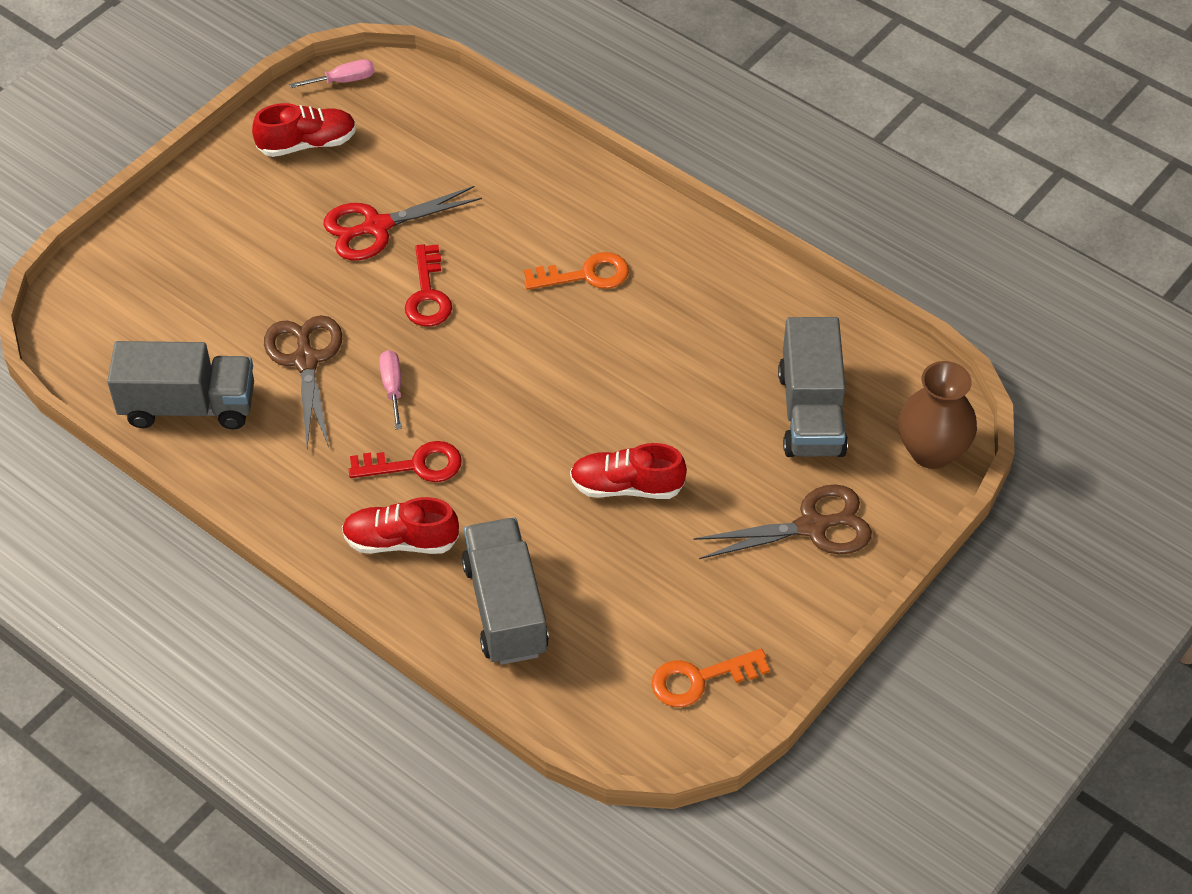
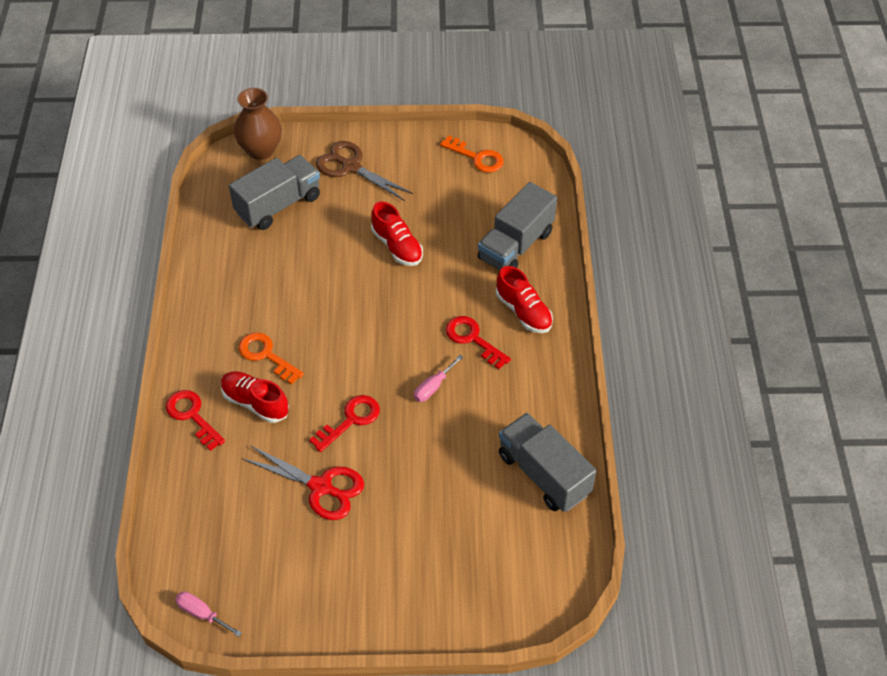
camera: 130 degrees left, 0 degrees up
red shoe [252,103,356,157] -> red shoe moved to [221,372,289,423]
brown scissors [264,315,342,448] -> none
none -> red key [166,390,225,451]

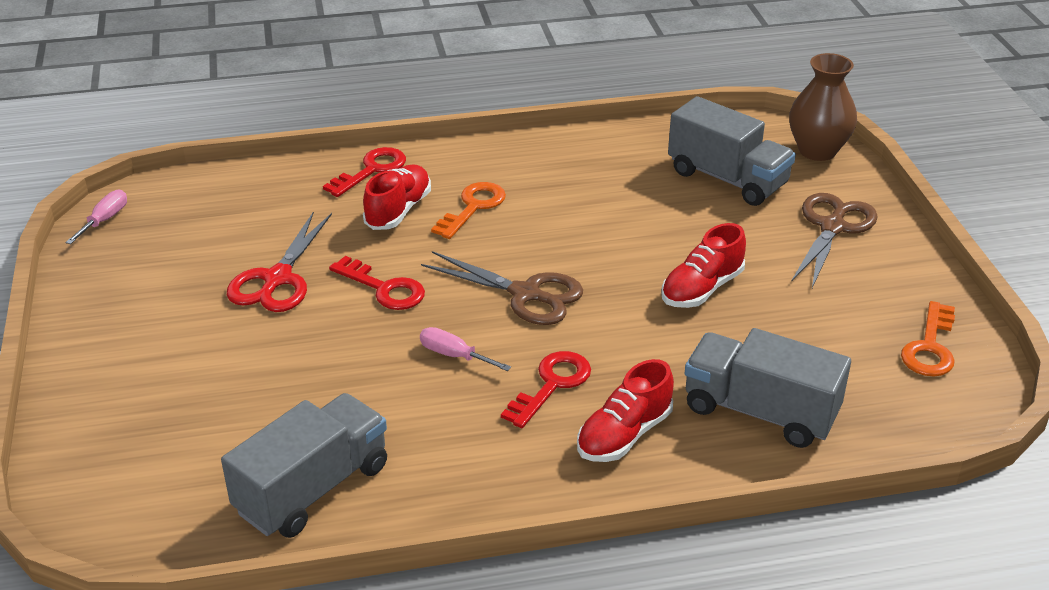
camera: 80 degrees right, 15 degrees down
none -> brown scissors [421,251,583,325]

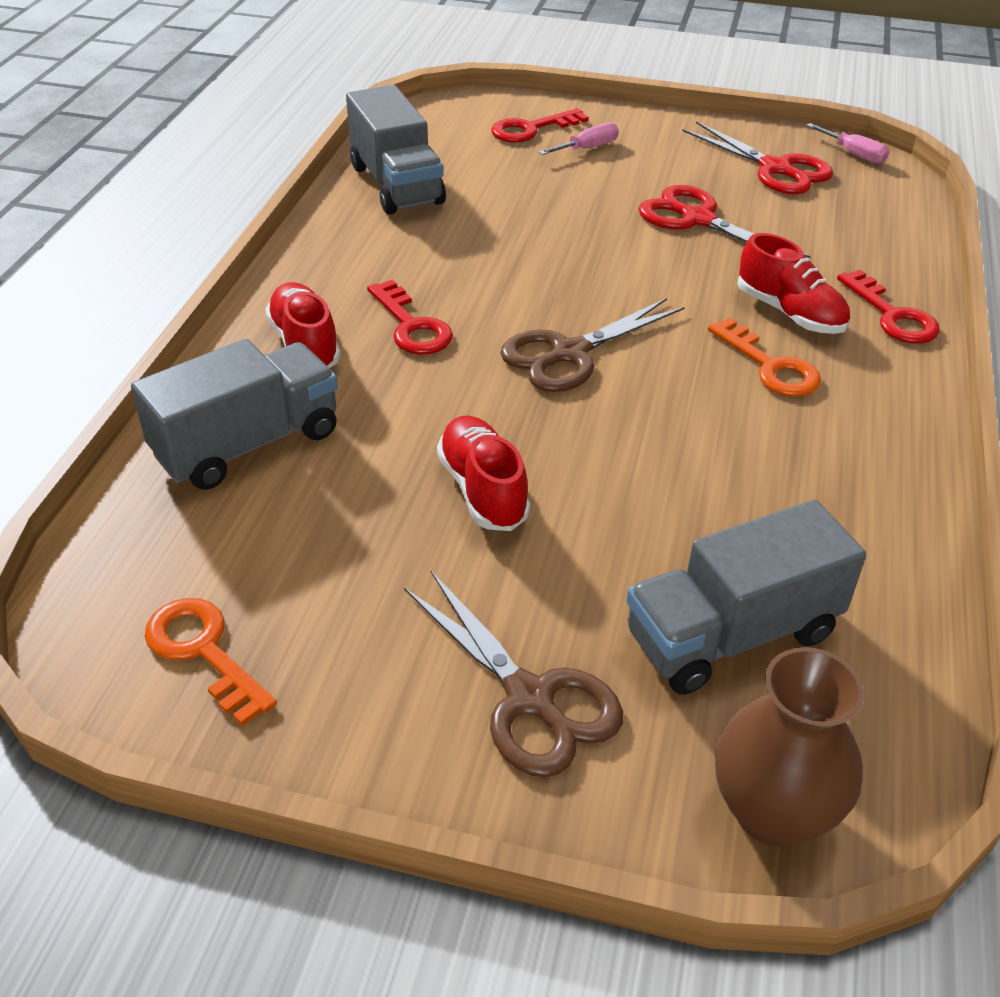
camera: 115 degrees right, 5 degrees up
red key [329,256,425,310] -> red key moved to [491,108,589,143]
pink screwdriver [420,327,511,371] -> pink screwdriver moved to [539,122,619,155]
none -> red scissors [682,121,834,194]

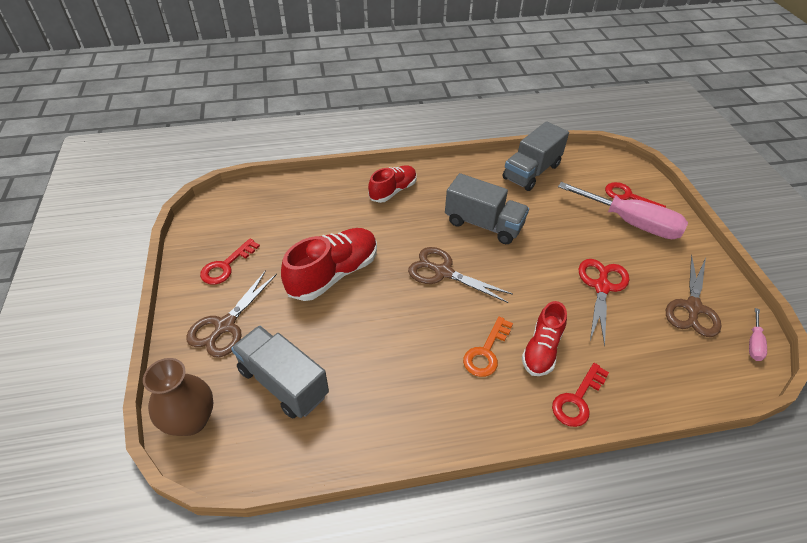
camera: 65 degrees right, 5 degrees up
grey truck [131,339,338,490] -> grey truck moved to [445,173,529,244]
orange key [144,598,277,726] -> none
red key [367,279,453,354] -> red key moved to [200,239,260,285]
red shoe [437,415,530,531] -> red shoe [281,228,377,301], size x1.57
pink screwdriver [539,122,619,155] -> pink screwdriver [558,182,688,239], size x2.32
red scissors [682,121,834,194] -> brown scissors [666,254,722,337]

